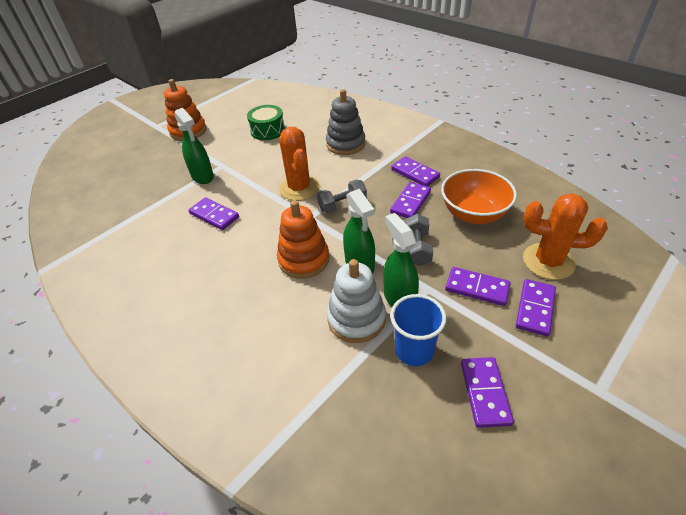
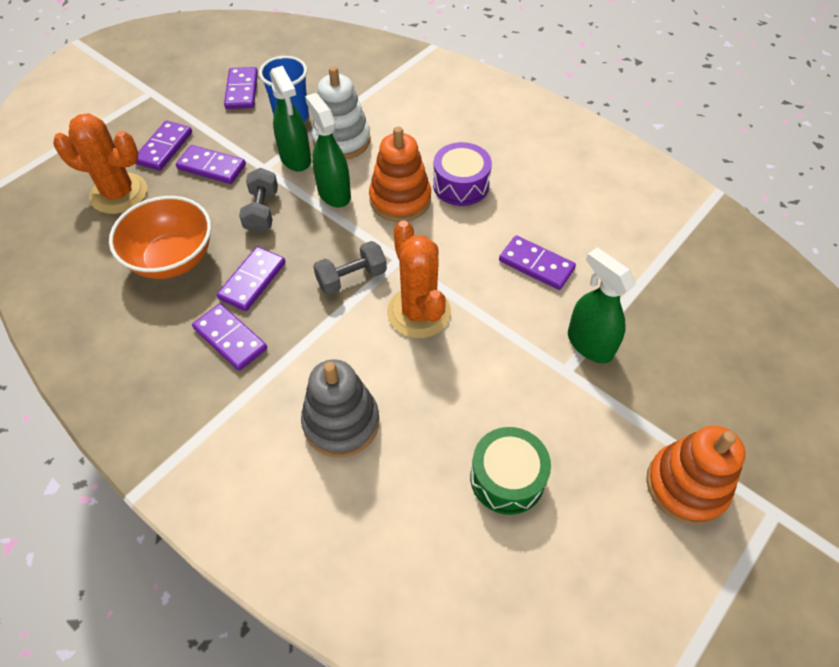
camera: 175 degrees right, 10 degrees up
none -> purple drum [433,142,492,206]

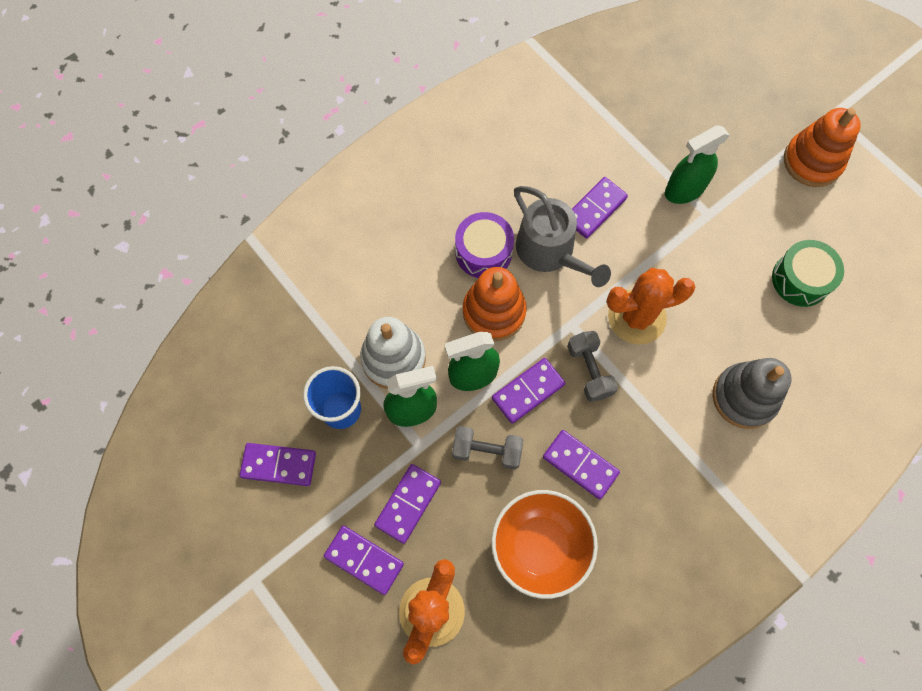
camera: 80 degrees left, 15 degrees up
purple domino [192,304,267,371] -> purple domino moved to [492,358,565,424]
none -> grey watering can [514,186,611,287]

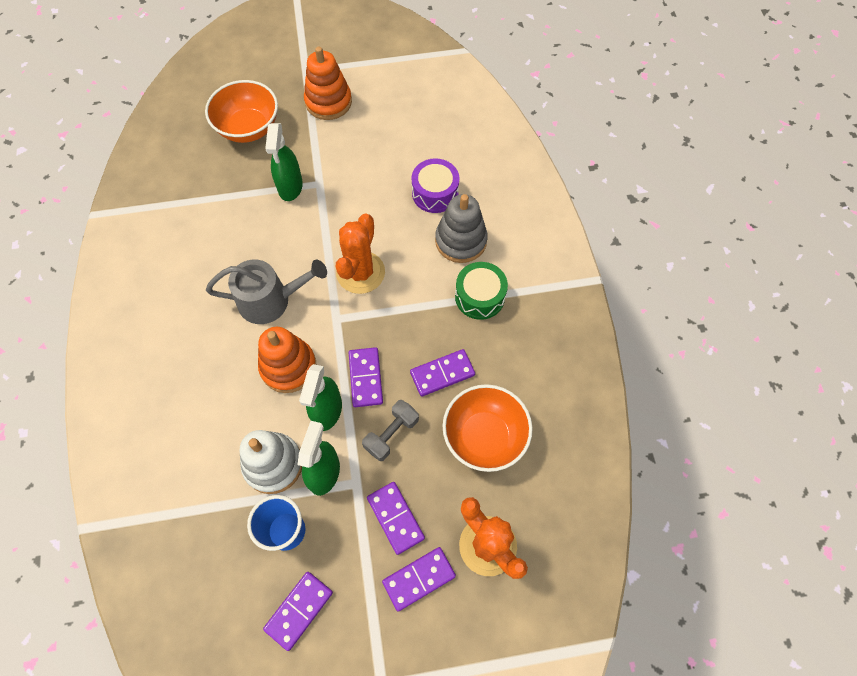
camera: 60 degrees left, 5 degrees down
purple drum [455,212,514,278] -> purple drum moved to [412,158,459,213]
grey dumbbell [567,331,618,402] -> none
purple domino [572,177,628,239] -> none
green drum [772,240,844,307] -> green drum moved to [455,262,508,320]
none -> orange bowl [205,80,278,143]

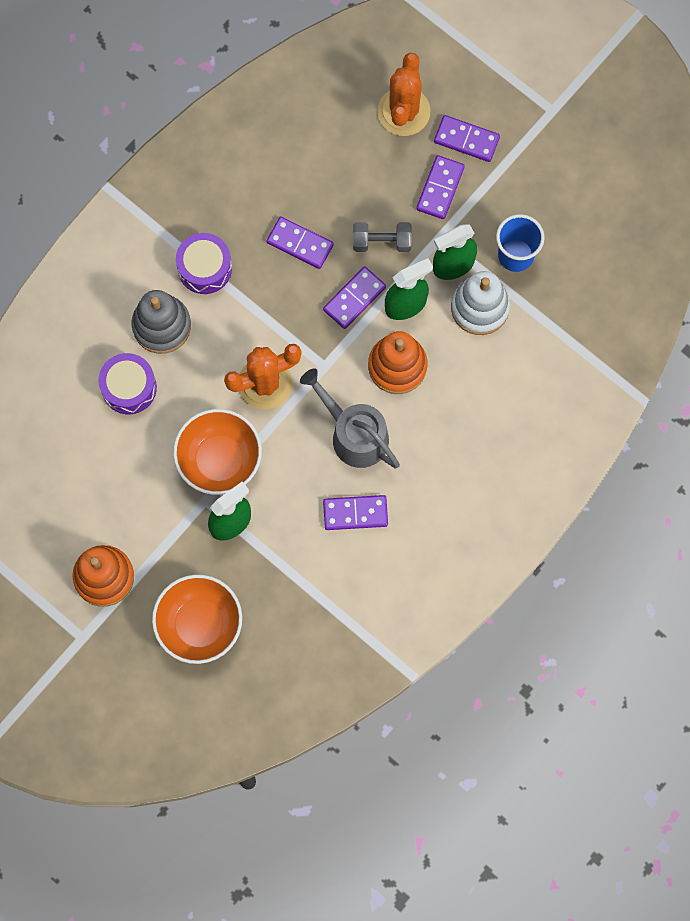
camera: 130 degrees left, 10 degrees up
purple domino [263,572,333,651] -> purple domino moved to [323,495,388,530]
orange bowl [443,384,533,472] -> orange bowl moved to [173,409,262,495]
green drum [455,262,508,320] -> purple drum [176,233,232,294]

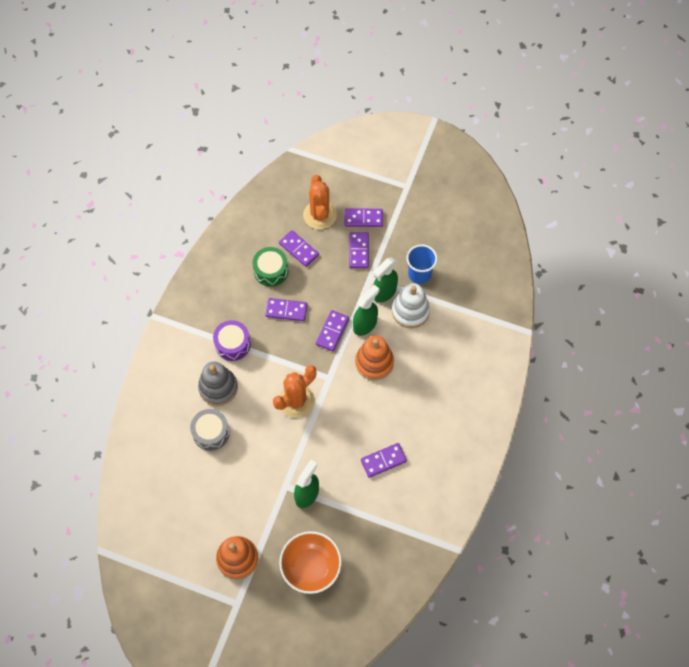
camera: 20 degrees left, 10 degrees down
purple drum [99,353,157,414] -> grey drum [190,409,230,451]
orange bowl [173,409,262,495] -> none
grey watering can [300,369,400,468] -> none
grey dumbbell [353,222,412,252] -> none
none -> green drum [253,247,288,287]
none -> purple domino [279,230,319,267]

